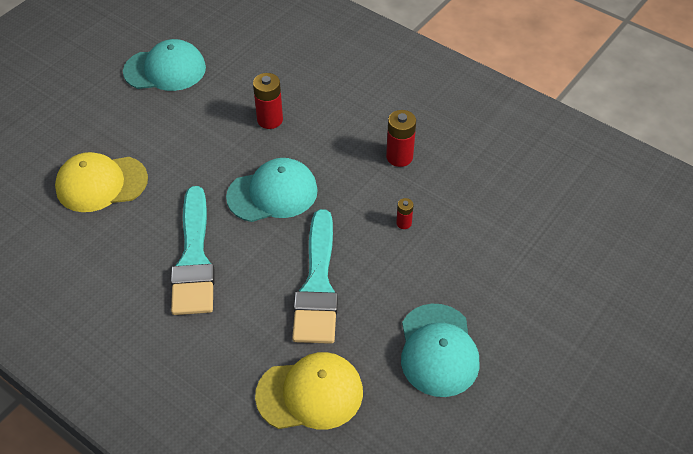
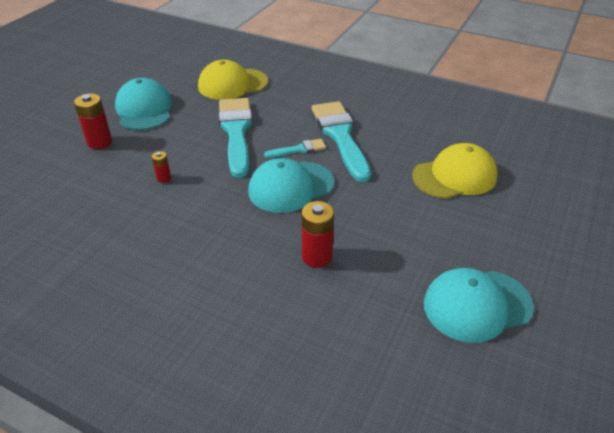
camera: 170 degrees right, 10 degrees down
red battery [386,110,416,167] -> red battery moved to [74,93,112,149]
none -> turquoise brush [264,139,326,158]

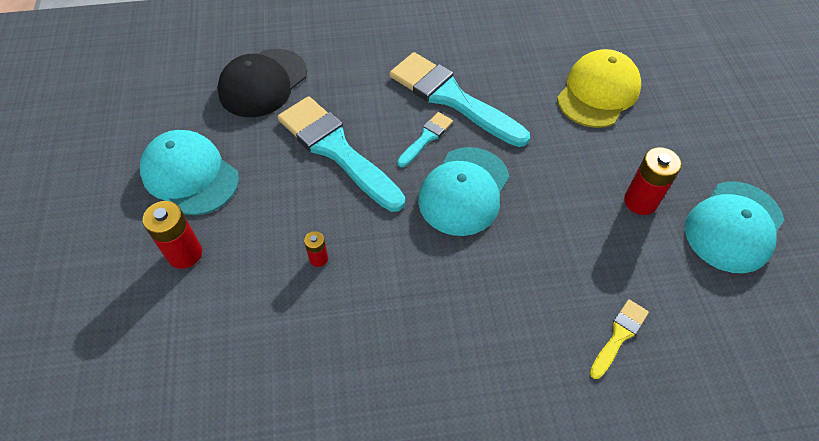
camera: 35 degrees left, 15 degrees up
yellow cap [198,60,268,100] -> black cap [217,49,307,117]
red battery [301,201,334,268] -> red battery moved to [624,147,681,215]
none -> yellow brush [590,299,649,379]

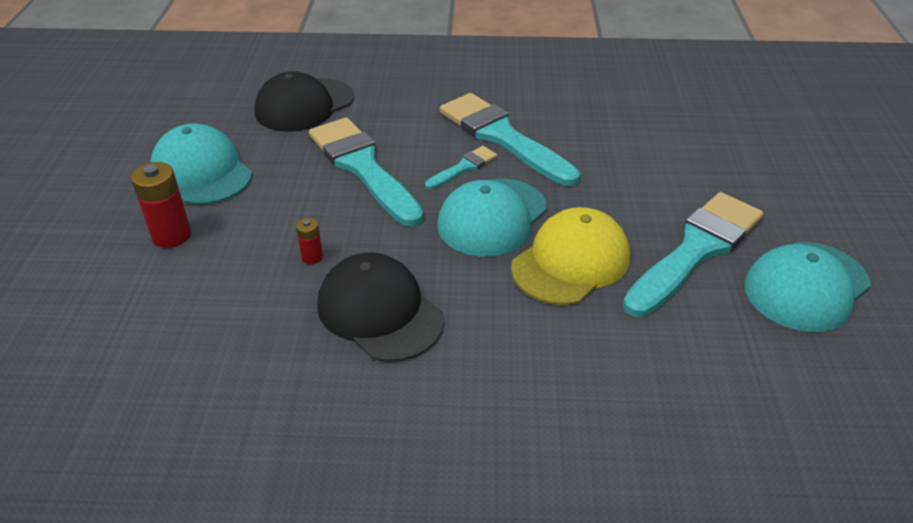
camera: 10 degrees right, 15 degrees down
yellow cap [557,49,641,128] -> yellow cap moved to [511,207,630,305]
yellow brush [590,299,649,379] -> none
red battery [624,147,681,215] -> turquoise brush [623,192,764,317]
none -> black cap [317,252,444,362]

